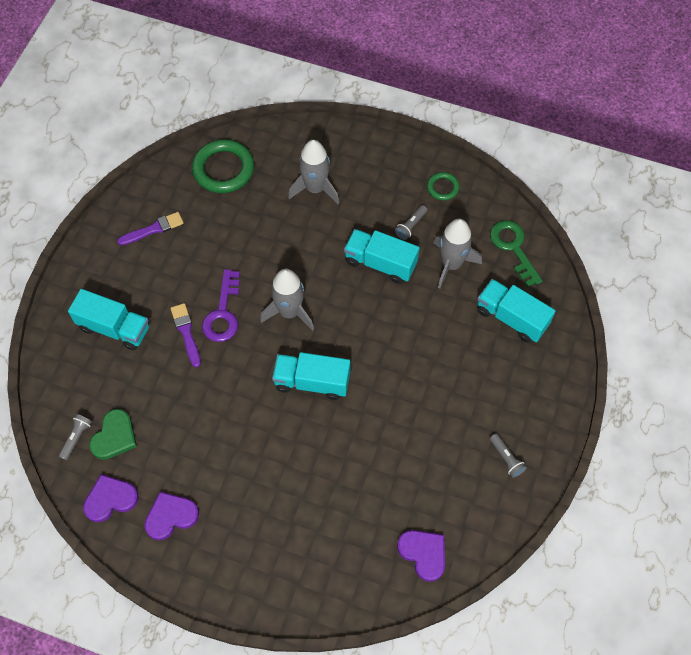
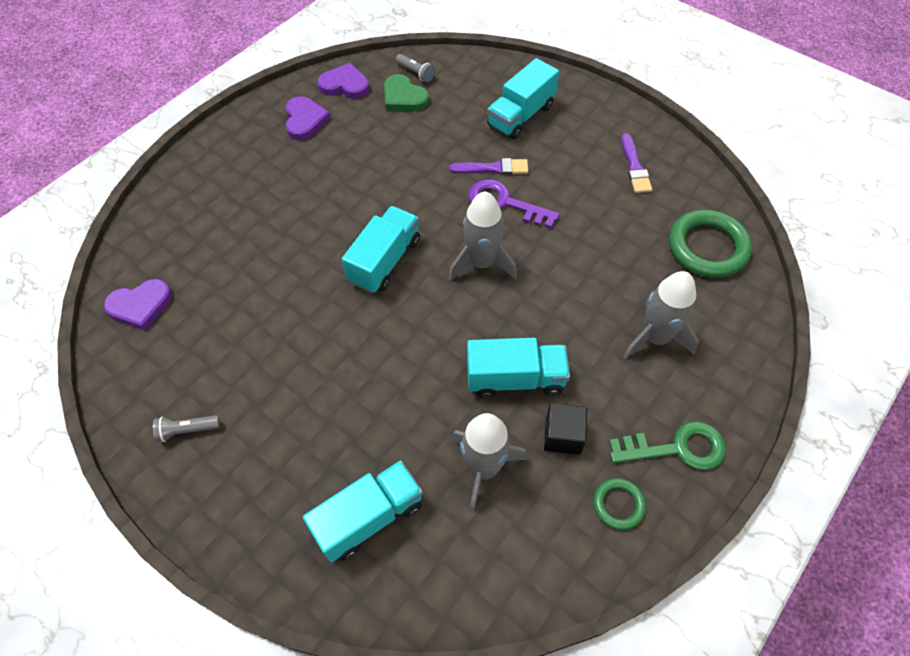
camera: 110 degrees right, 5 degrees down
purple heart [83,474,139,522] -> purple heart turned 75 degrees counterclockwise [317,63,369,99]
turquoise truck [344,229,419,284] -> turquoise truck turned 45 degrees clockwise [467,338,570,398]
grey flashlight [395,205,427,240] -> black cube [544,403,587,455]
green key [490,220,542,287] -> green key moved to [609,421,726,470]

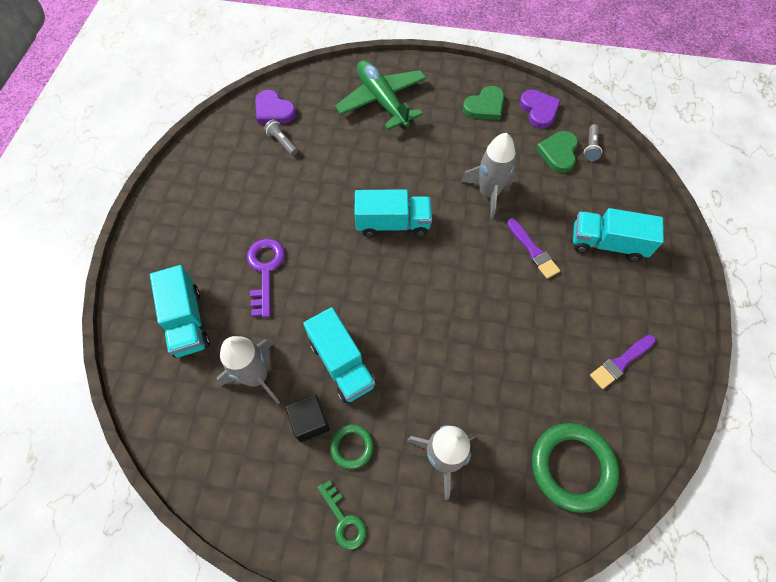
camera: 60 degrees right, 5 degrees up
grey flashlight [153,415,220,442] -> grey flashlight moved to [264,119,298,155]
purple heart [285,96,331,140] -> green heart [463,86,504,120]
turquoise truck [303,460,423,562] -> turquoise truck turned 45 degrees clockwise [150,265,210,358]
grey rocket [449,191,517,281] -> grey rocket moved to [461,133,516,220]
purple key [468,179,560,228] -> purple key moved to [247,239,285,318]
green ring [593,478,646,530] -> green ring moved to [330,424,374,469]
green key [609,421,726,470] -> green key [317,480,366,550], size x0.65
none -> green plane [335,60,427,130]

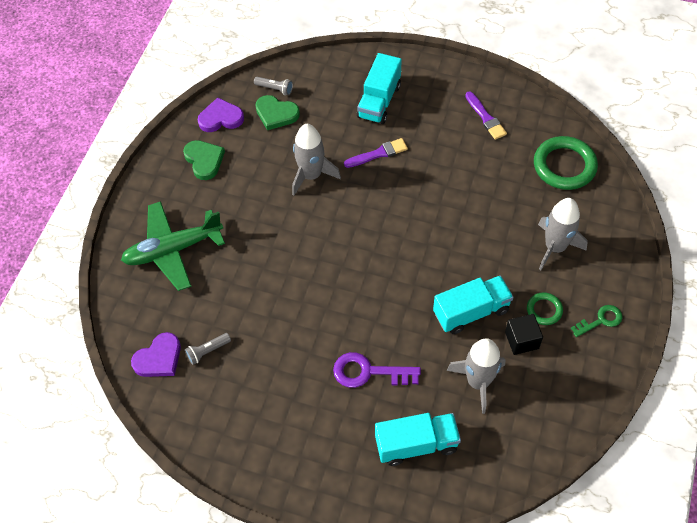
camera: 80 degrees left, 5 degrees down
turquoise truck [354,189,432,237] -> none

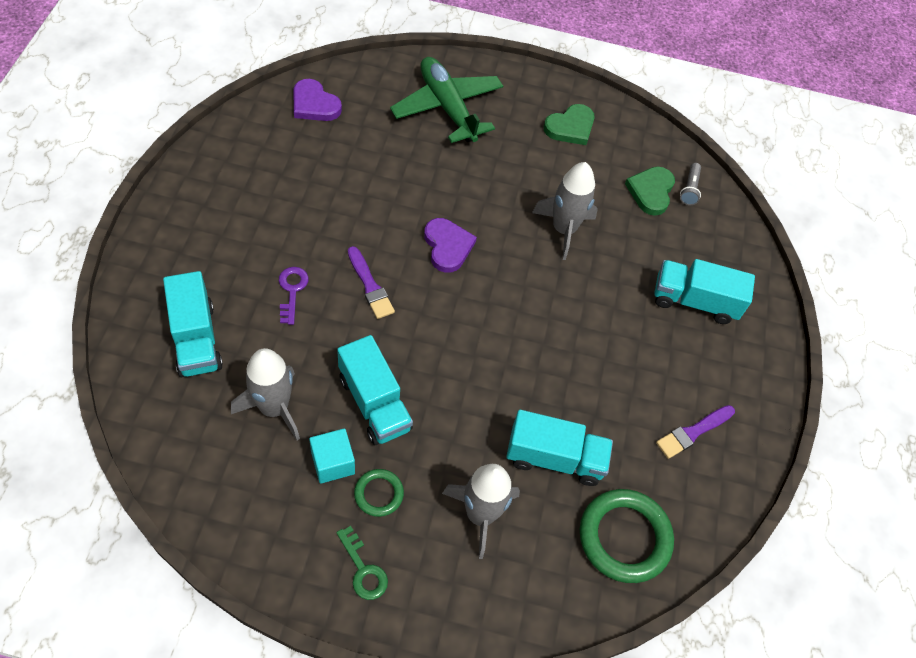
camera: 75 degrees right, 0 degrees up
grey flashlight [185,333,231,365] -> none
purple heart [198,97,244,132] -> purple heart moved to [424,218,477,273]
purple key [333,352,421,388] -> purple key [279,267,309,325], size x0.65
purple brush [344,138,408,168] -> purple brush moved to [348,246,395,319]
black cube [505,314,543,355] -> turquoise cube [309,429,355,484]
none -> turquoise truck [506,410,613,486]

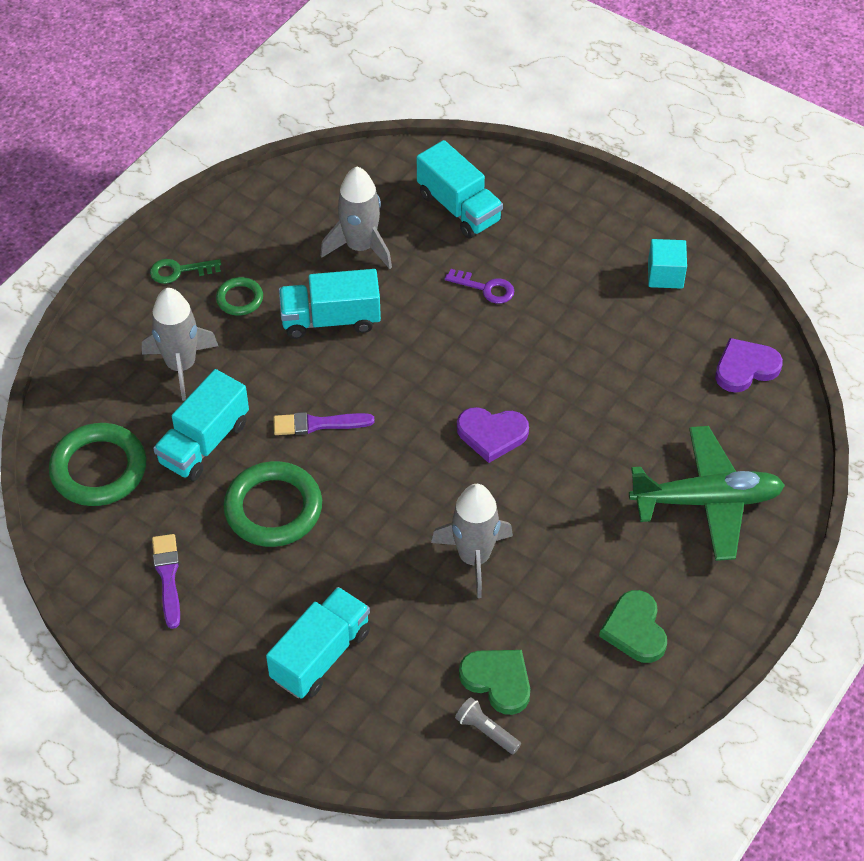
camera: 120 degrees right, 5 degrees down
turquoise truck [163,271,223,377] -> turquoise truck turned 135 degrees counterclockwise [417,140,503,239]
turquoise cube [309,429,355,484] -> turquoise cube moved to [648,239,687,289]
purple brush [348,246,395,319] -> purple brush moved to [273,412,375,435]
none -> green ring [223,461,322,547]

